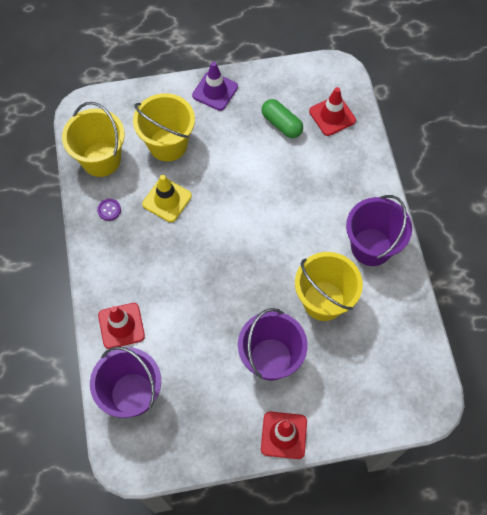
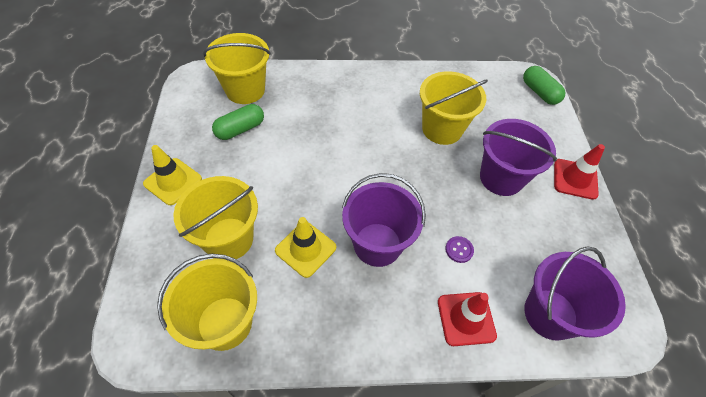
camera: 85 degrees left, 10 degrees down
purple button [97,199,121,221] -> purple button moved to [445,236,474,263]
purple traffic cone [192,62,238,111] -> yellow traffic cone [143,145,202,205]
red traffic cone [309,87,356,136] -> yellow bucket [203,33,271,104]
purple bucket [346,195,412,266] -> purple bucket moved to [342,173,426,267]
none -> green capsule [523,66,565,105]

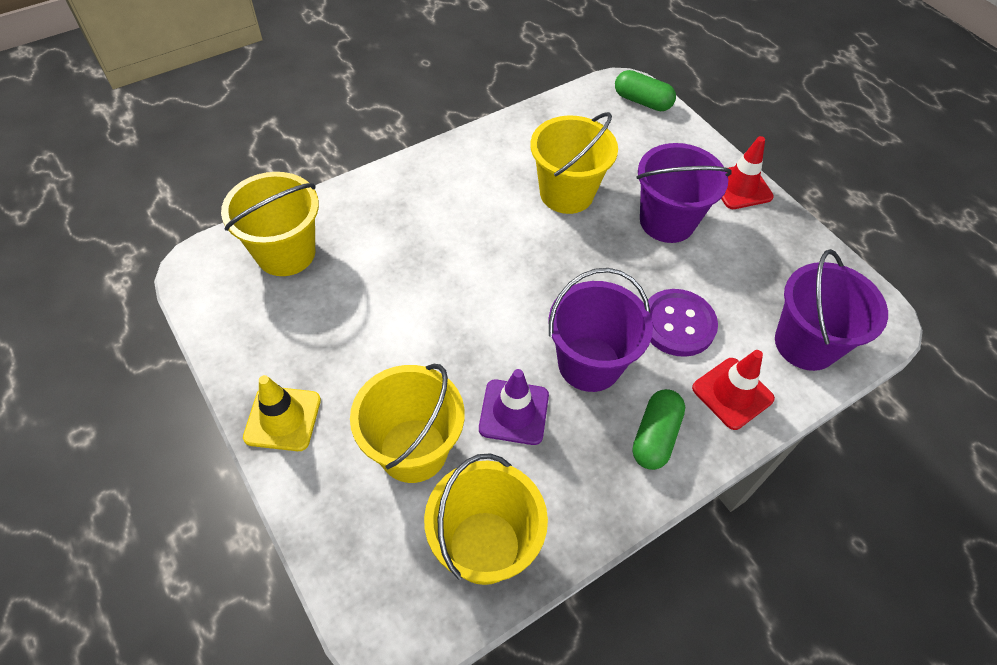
camera: 30 degrees left, 0 degrees up
green capsule [212,104,264,140] -> green capsule moved to [632,389,685,470]
yellow traffic cone [275,217,336,278] -> purple traffic cone [479,369,549,445]
purple button [445,236,474,263] -> purple button [648,289,718,357], size x2.14

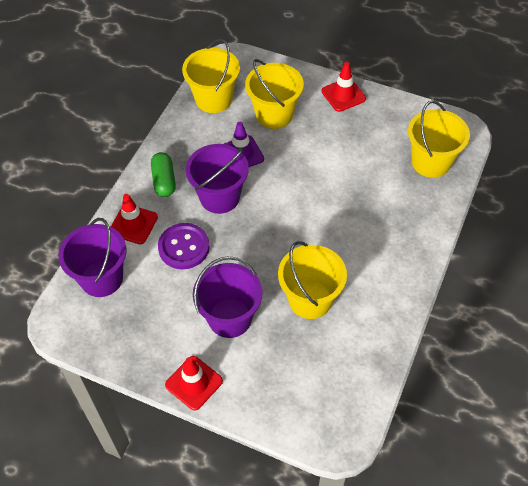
camera: 150 degrees right, 0 degrees up
yellow traffic cone [243,375,321,451] -> red traffic cone [321,62,366,112]
green capsule [615,70,676,111] -> none

